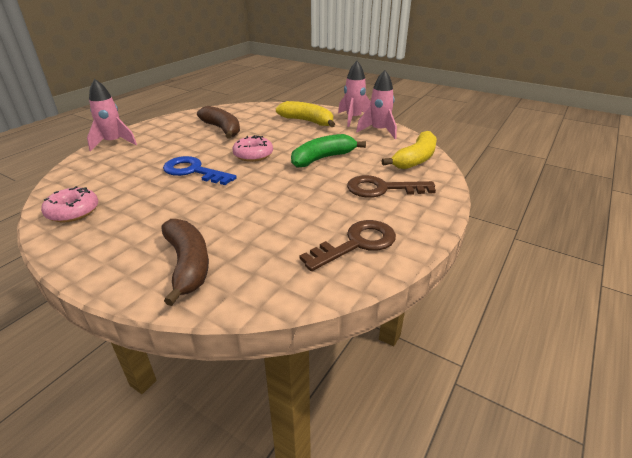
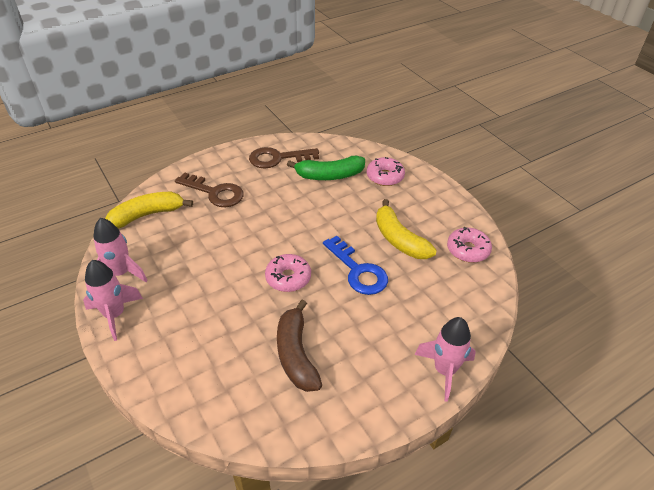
camera: 155 degrees left, 10 degrees up
brown banana [161,219,209,306] -> pink donut [367,157,405,186]
yellow banana [276,101,335,127] -> yellow banana moved to [376,199,437,259]
green banana [291,134,366,168] -> green banana moved to [287,156,365,180]

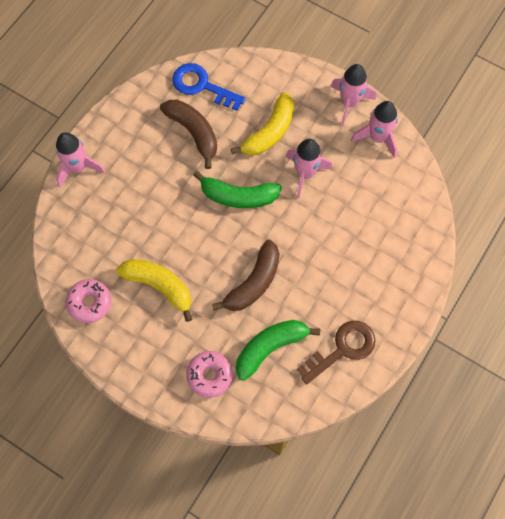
camera: 155 degrees right, 25 degrees up
yellow banana [105,192,193,229] -> yellow banana moved to [231,92,294,155]
brown key [175,172,244,207] -> none
pink donut [265,254,311,292] -> green banana [193,171,282,208]
blue key [323,236,388,295] -> blue key moved to [172,63,246,111]
none -> brown banana [212,240,279,311]
none -> pink rocket [285,139,332,198]

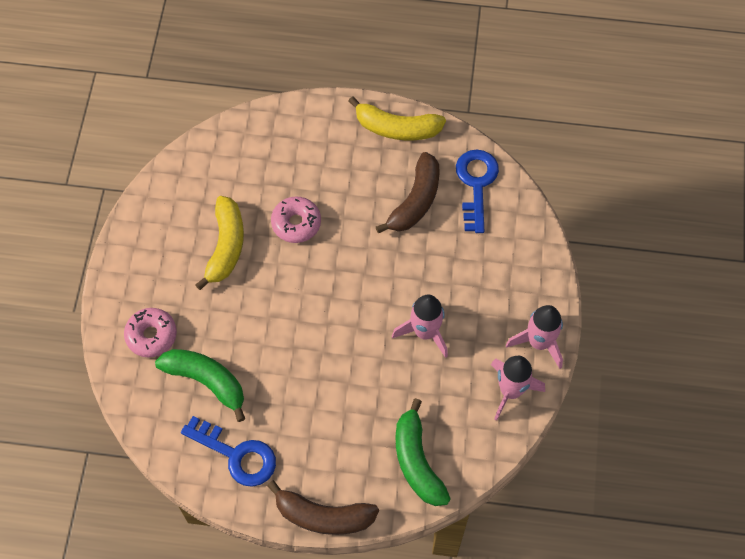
camera: 65 degrees right, 5 degrees down
pink rocket [56,132,105,188] -> none
pink donut [66,279,111,323] -> pink donut moved to [271,196,321,243]
green banana [193,171,282,208] -> green banana moved to [396,398,451,506]
brown banana [212,240,279,311] -> brown banana moved to [267,480,379,535]
yellow banana [231,92,294,155] -> yellow banana moved to [349,96,446,140]
brown key [297,321,376,384] -> blue key [181,416,276,487]

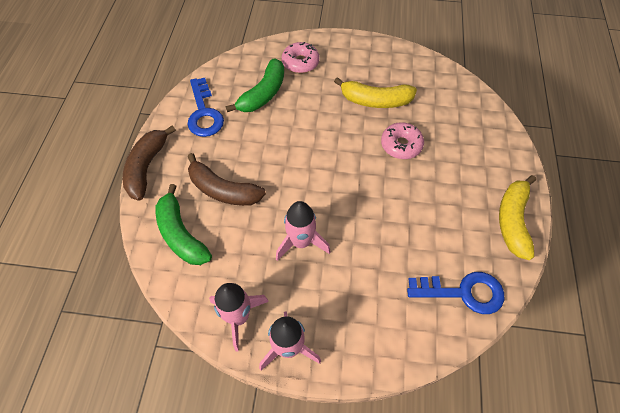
camera: 90 degrees right, 5 degrees down
blue key [181,416,276,487] -> blue key turned 45 degrees counterclockwise [188,78,224,137]
brown banana [376,152,440,233] -> brown banana moved to [187,153,266,206]
green banana [396,398,451,506] -> green banana turned 105 degrees counterclockwise [156,184,212,265]

